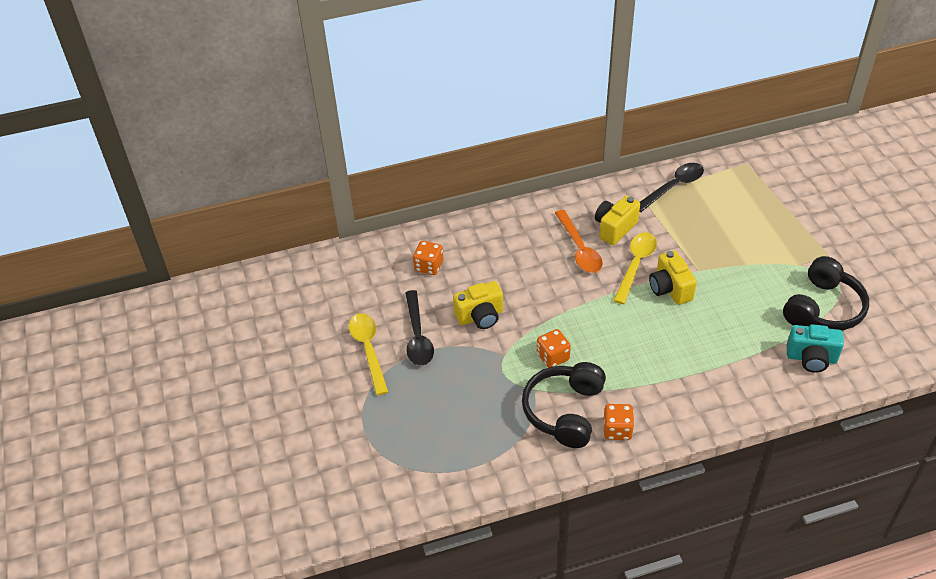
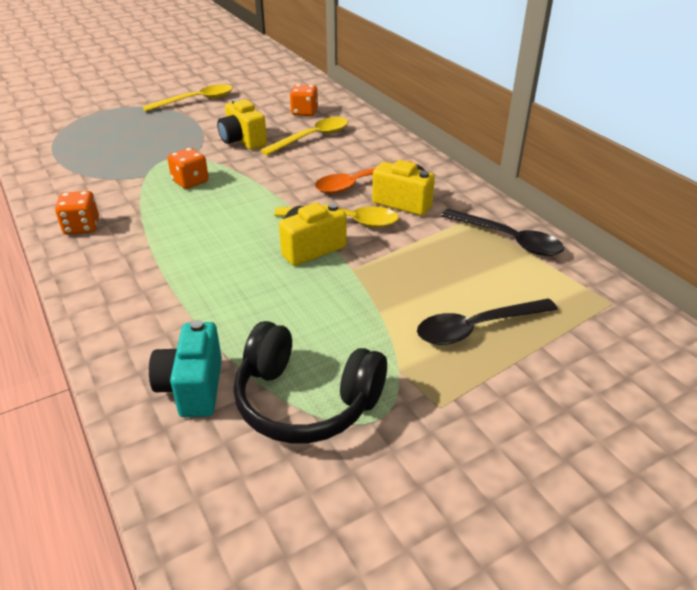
camera: 75 degrees right, 10 degrees down
black spoon [405,290,434,365] -> black spoon moved to [417,298,558,345]
black headphones [522,362,606,448] -> none
none -> yellow spoon [260,117,348,156]

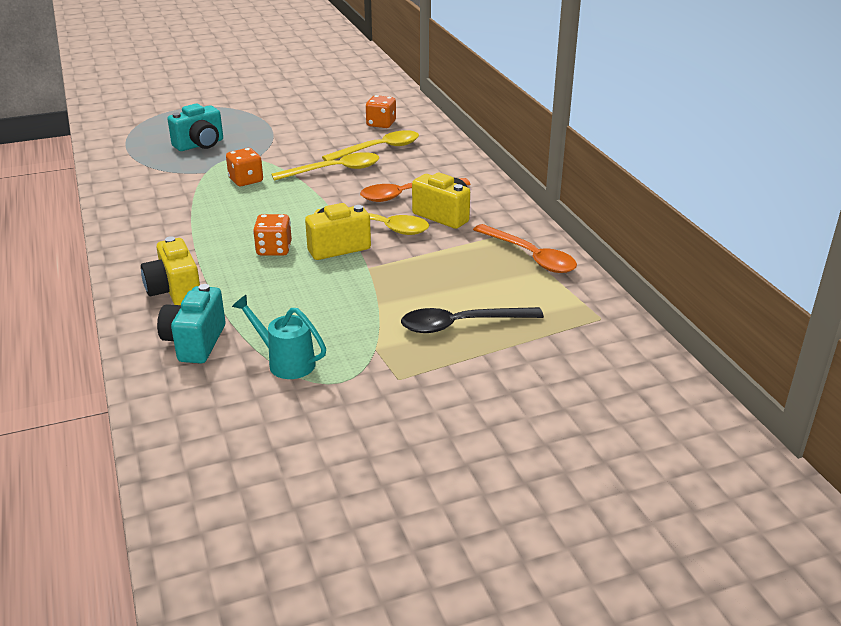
camera: 10 degrees right, 5 degrees down
orange dice [55,191,99,235] -> orange dice moved to [253,214,292,256]
yellow spoon [142,84,233,112] -> yellow spoon moved to [271,152,379,181]
yellow camera [217,99,267,150] -> yellow camera moved to [141,236,200,305]
black headphones [234,321,387,444] -> turquoise watering can [232,295,326,379]
black spoon [441,209,564,256] -> orange spoon [473,224,577,273]
none -> turquoise camera [168,103,223,151]

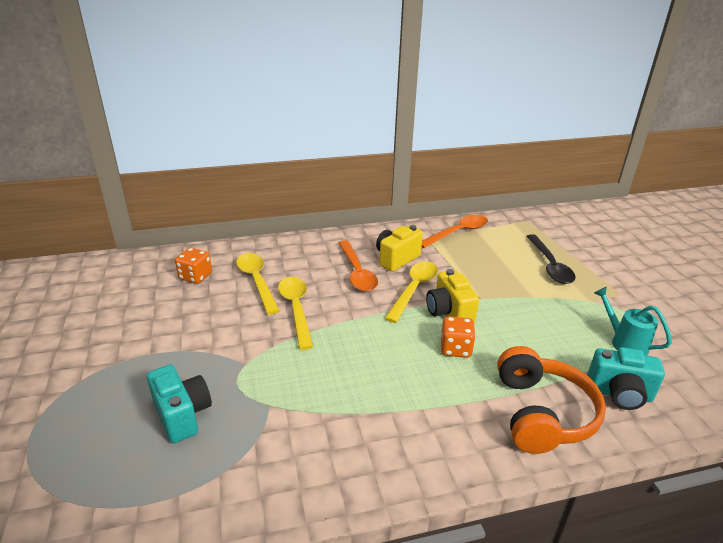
camera: 85 degrees left, 0 degrees up
yellow camera [141,236,200,305] -> orange headphones [497,346,606,454]
orange dice [226,148,263,186] -> none
turquoise watering can [232,295,326,379] -> turquoise watering can turned 105 degrees clockwise [594,287,672,356]

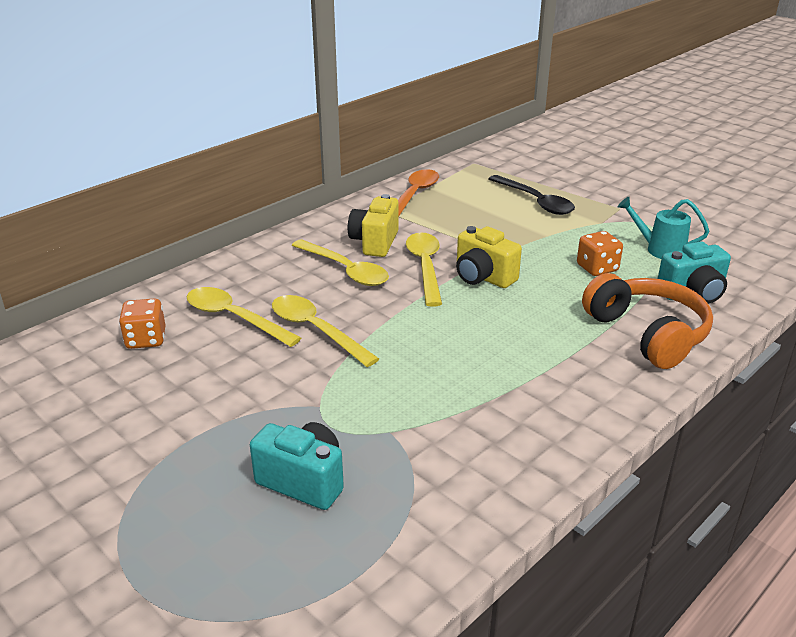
camera: 30 degrees left, 0 degrees up
orange spoon [339,241,378,292] -> yellow spoon [291,239,389,286]
orange dice [441,316,476,358] -> orange dice moved to [577,231,623,276]

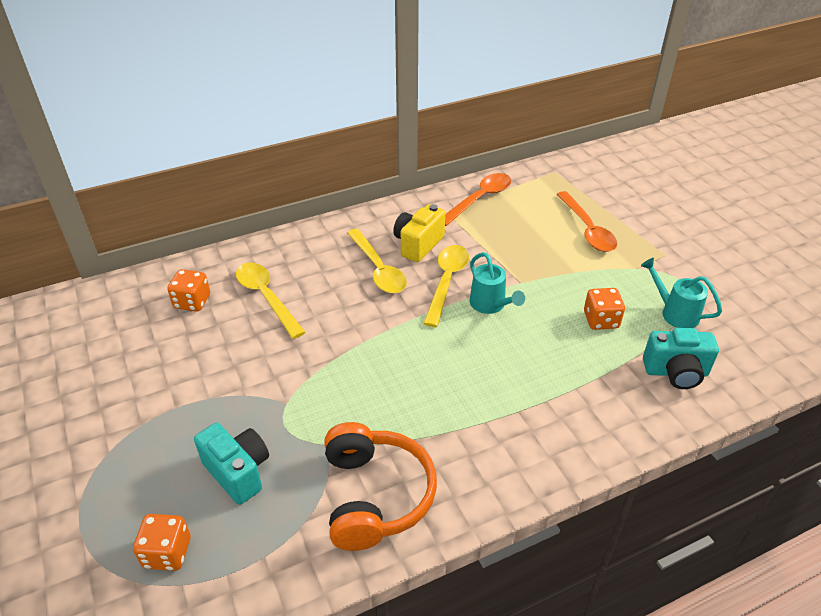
camera: 20 degrees right, 10 degrees up
yellow spoon [272,295,379,367] -> none
yellow camera [456,226,522,288] -> turquoise watering can [470,252,525,314]
black spoon [488,175,575,215] -> orange spoon [557,191,617,252]
orange headphones [582,273,713,369] -> orange headphones moved to [324,422,437,551]
none -> orange dice [133,514,191,571]

